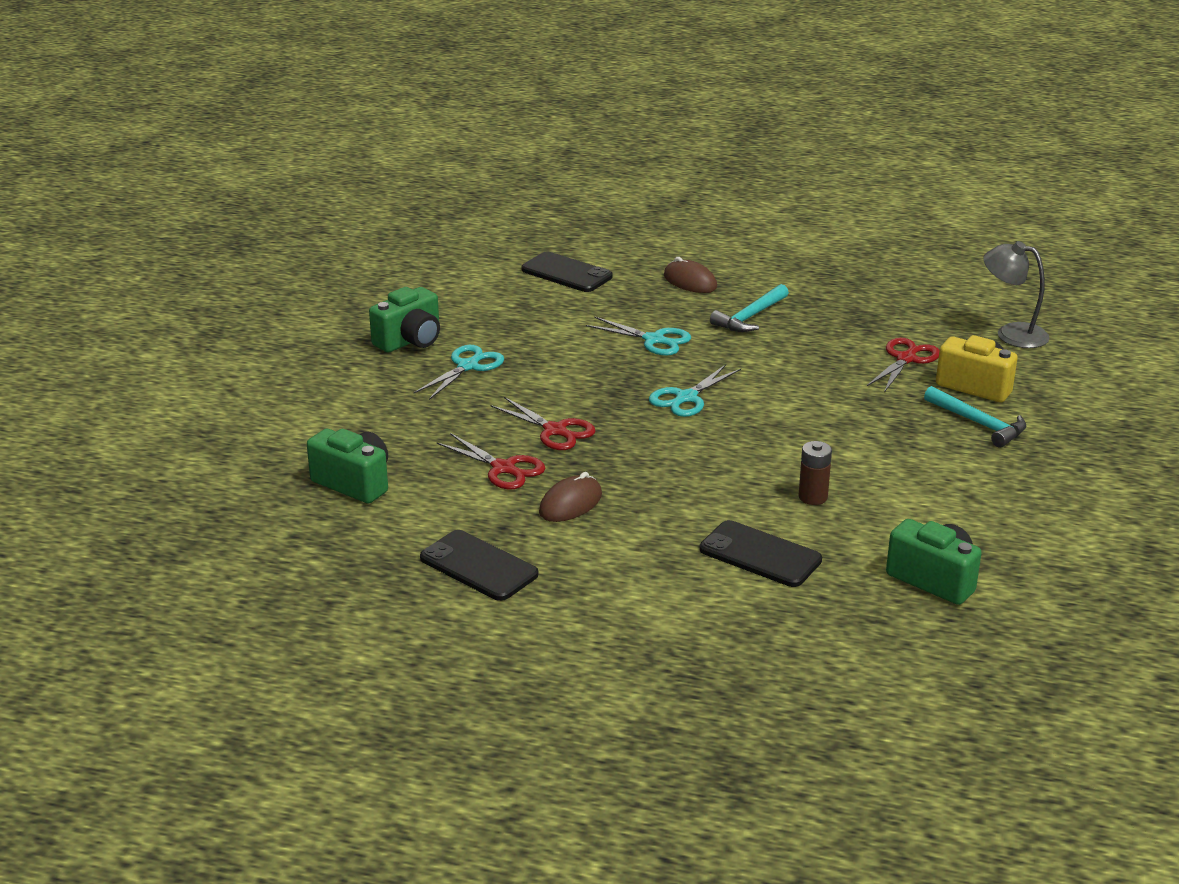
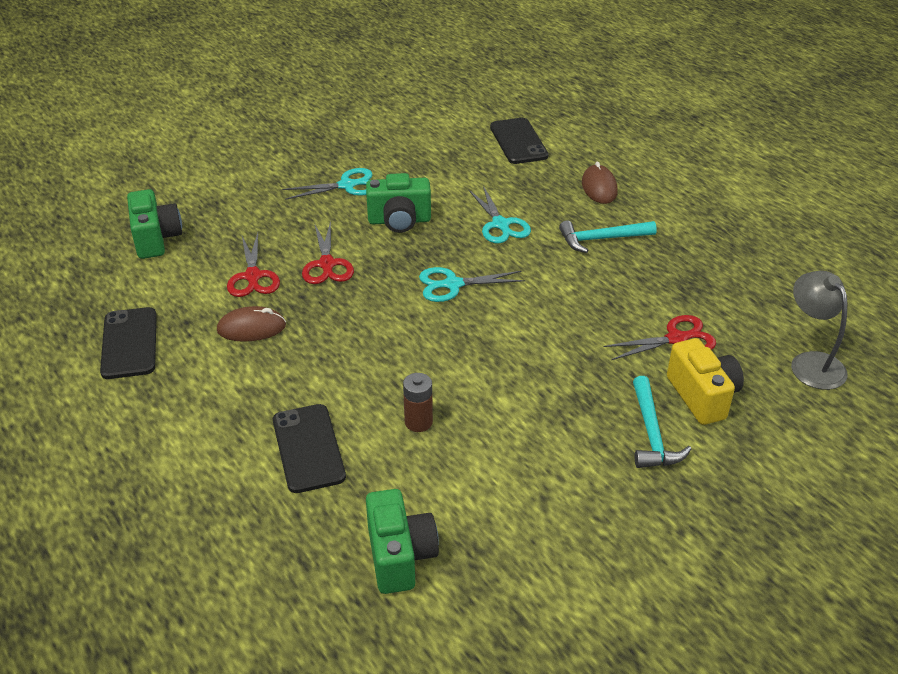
camera: 40 degrees right, 10 degrees up
green camera [369,287,440,352] -> green camera moved to [366,173,431,233]

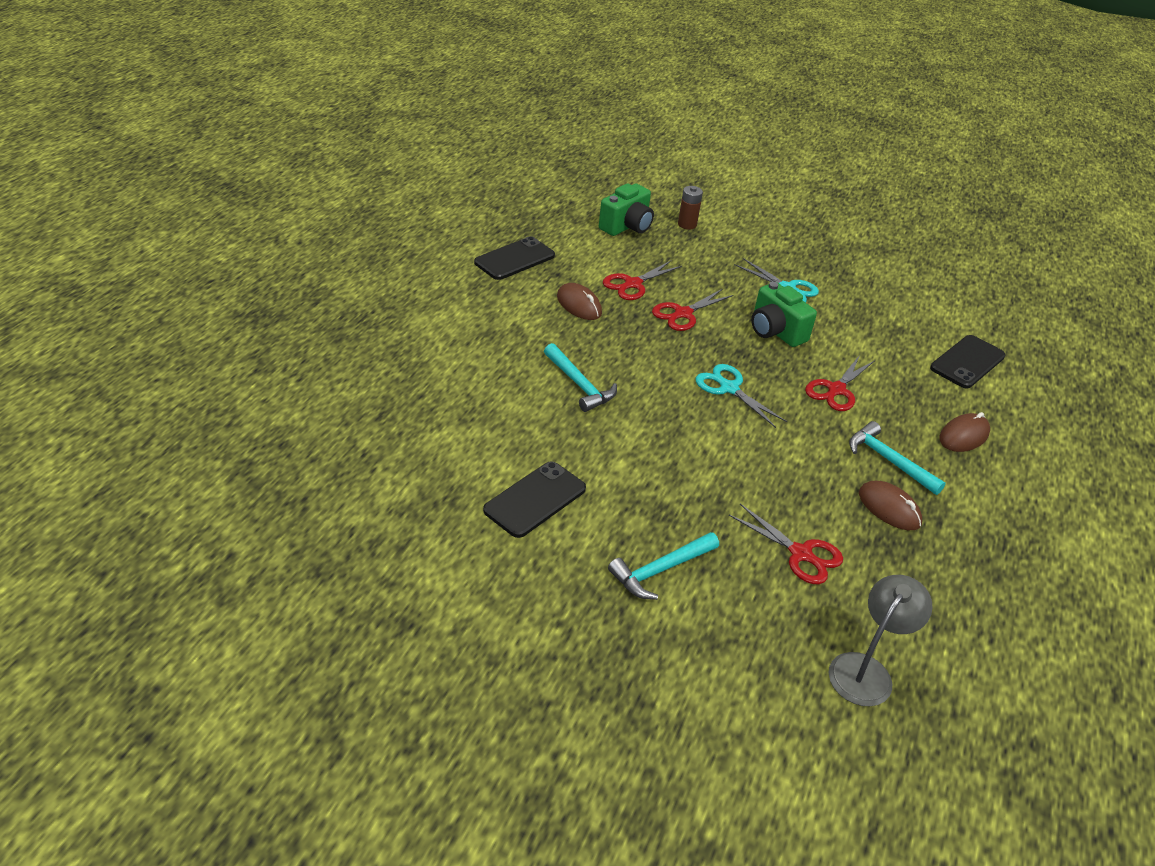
camera: 55 degrees right, 0 degrees up
black phone [273,404,346,493] -> black phone moved to [483,461,586,538]
green camera [366,489,439,594] -> none
brown battery [403,373,433,432] -> brown battery moved to [678,186,703,230]
turquoise scissors [469,186,531,243] -> red scissors [805,355,874,411]
yellow camera [667,338,744,425] -> none
none -> turquoise hammer [544,343,617,412]
none -> brown mouse [859,481,922,530]

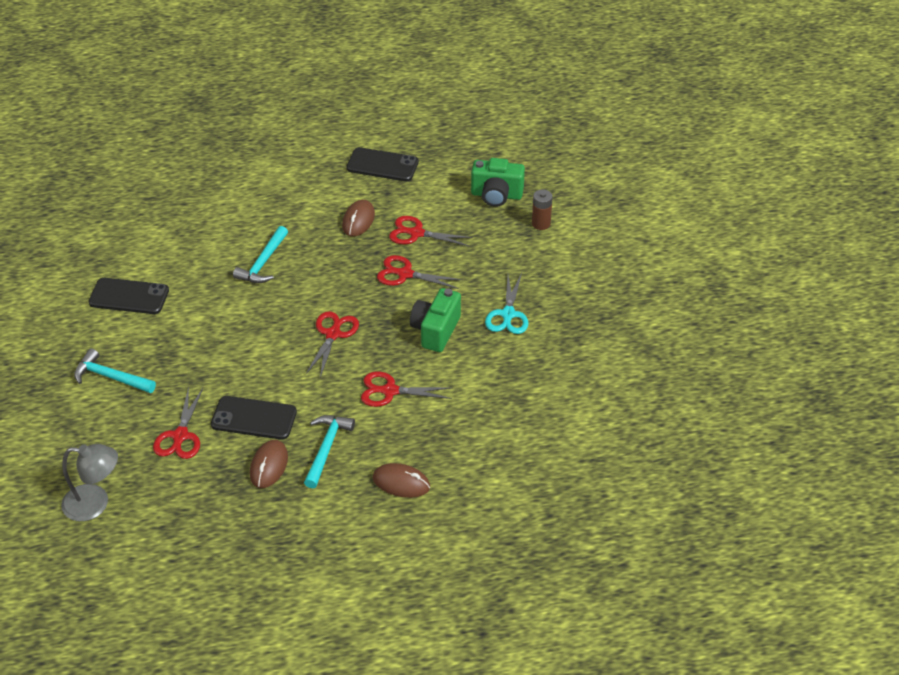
camera: 60 degrees right, 5 degrees up
turquoise scissors [696,364,787,428] -> red scissors [306,311,359,377]
black phone [930,335,1005,389] -> black phone moved to [211,396,297,440]

